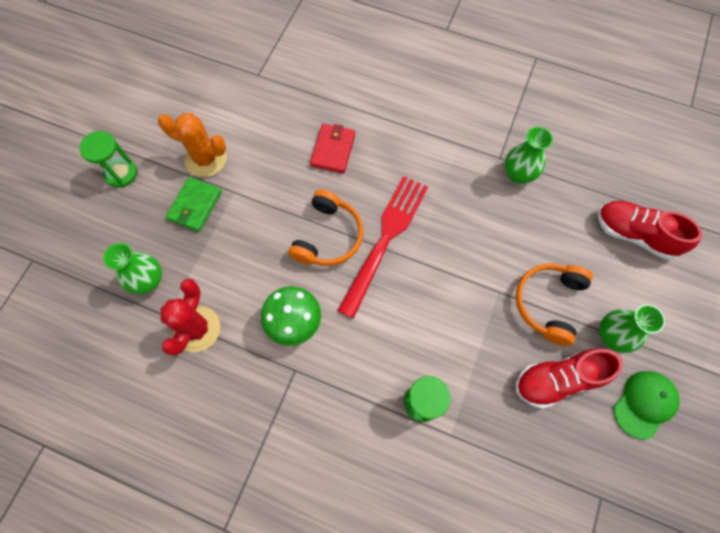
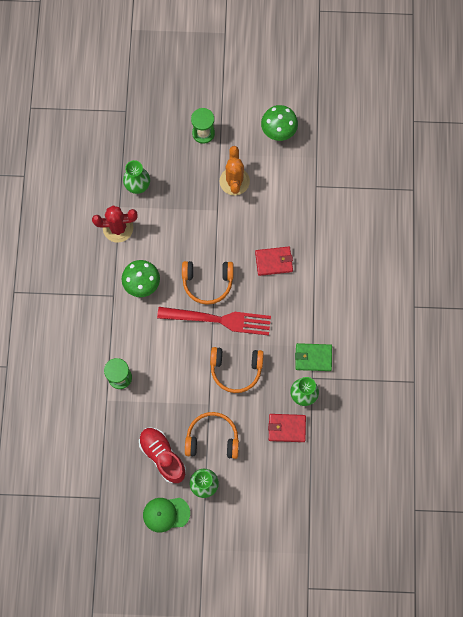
camera: 70 degrees right, 5 degrees up
green wallet [166,177,222,232] -> green wallet moved to [295,343,332,371]
red shoe [598,201,703,260] -> none
green cap [614,371,680,439] -> green cap turned 150 degrees clockwise [143,498,190,532]
none -> orange headphones [210,347,264,393]
none -> green mushroom [261,105,298,141]
none -> red wallet [268,414,306,442]

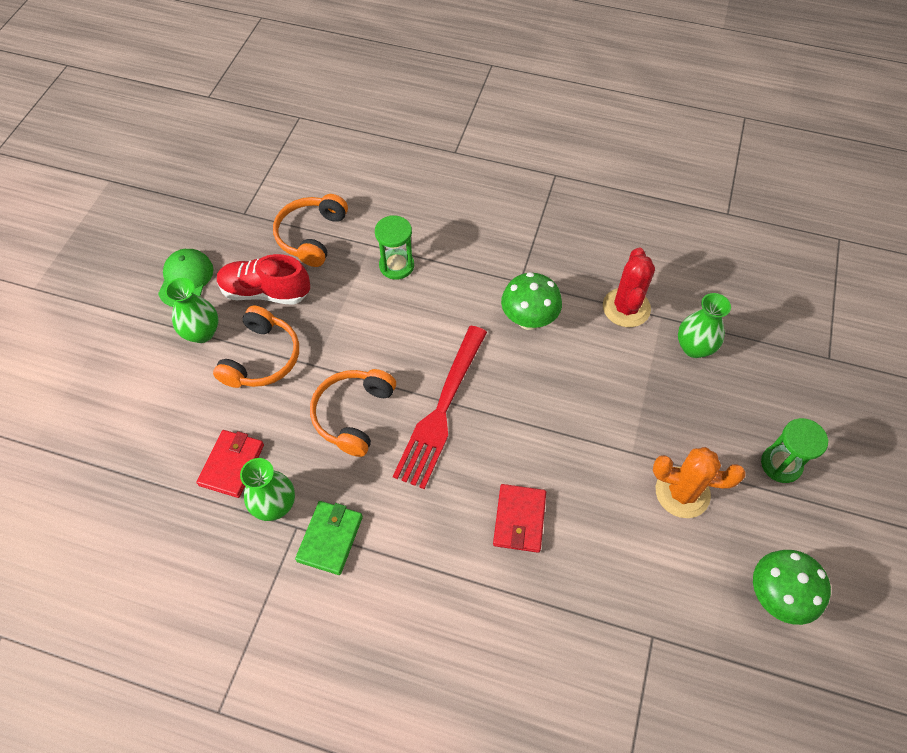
camera: 105 degrees right, 15 degrees down
red shoe [139,427,186,483] -> red shoe turned 150 degrees counterclockwise [217,254,310,305]
orange headphones [182,261,234,305] -> orange headphones moved to [273,194,348,267]

